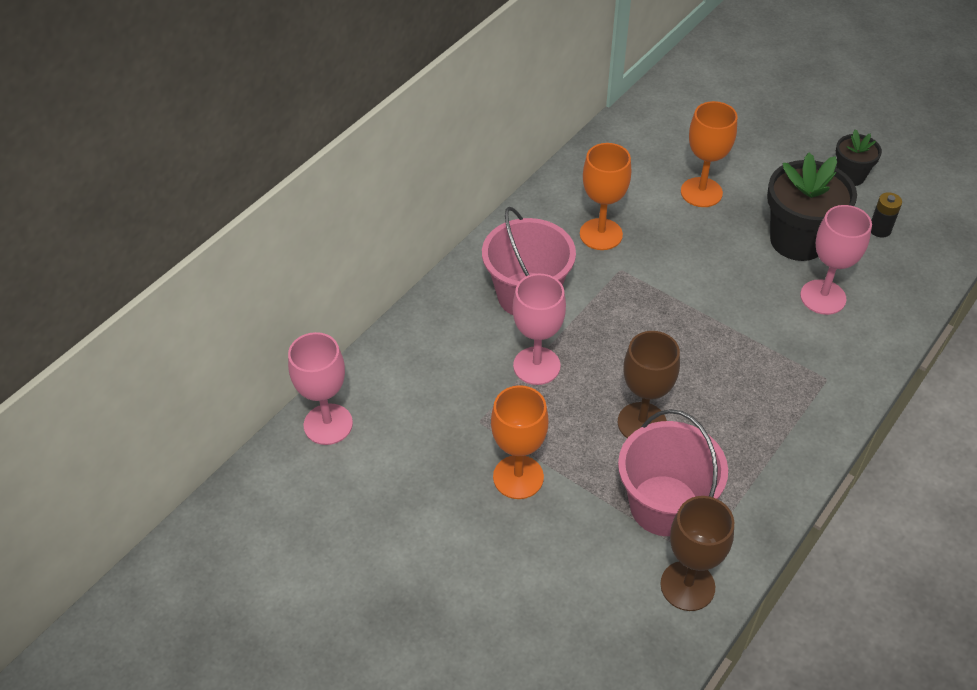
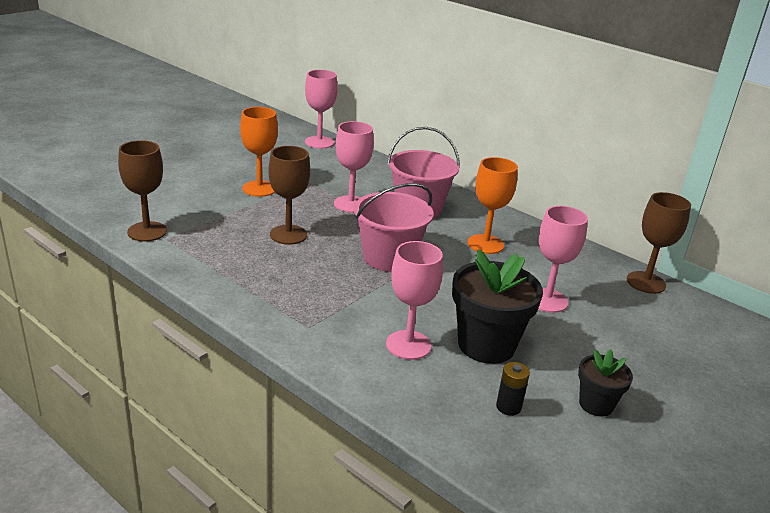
camera: 90 degrees right, 20 degrees down
pink bucket [618,409,728,536] -> pink bucket moved to [354,183,433,272]
orange goblet [681,101,737,207] -> pink goblet [538,206,588,313]
none -> brown goblet [626,192,691,294]

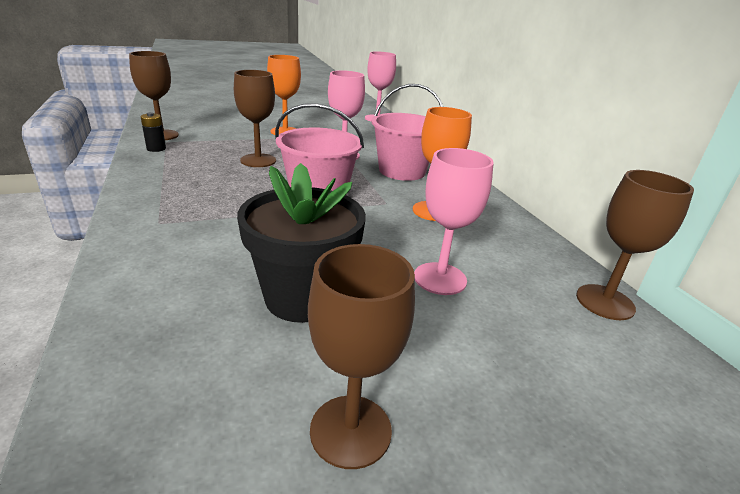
camera: 30 degrees right, 0 degrees up
pink goblet [386,241,443,360] -> none
black battery [496,362,530,416] -> black battery moved to [141,112,166,152]
black flower pot [578,349,633,417] -> brown goblet [308,244,415,469]

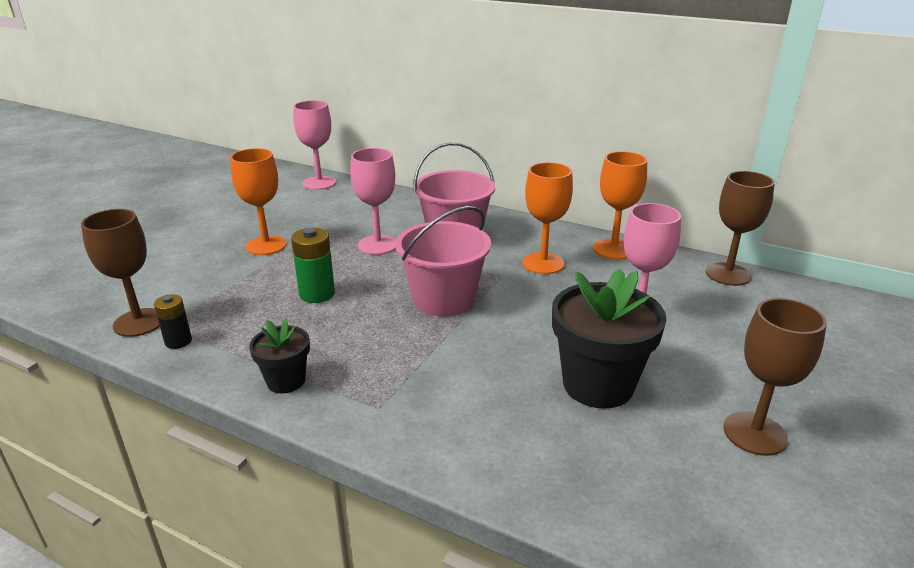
camera: 40 degrees left, 0 degrees up
brown goblet [234,70,276,167] -> green battery [291,228,335,303]
none -> black flower pot [249,319,310,393]
none -> orange goblet [593,151,647,259]

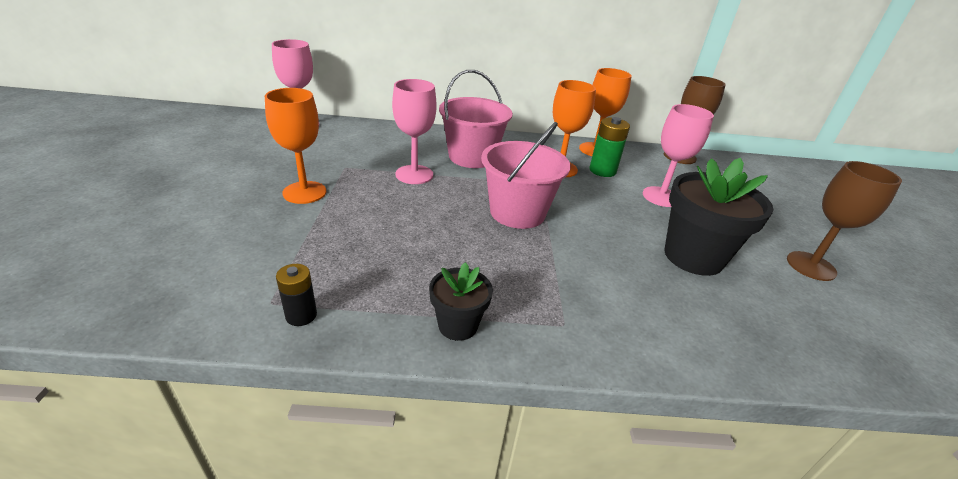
camera: 30 degrees left, 5 degrees up
brown goblet [81,209,160,337] -> none
green battery [291,228,335,303] -> green battery moved to [590,117,630,177]

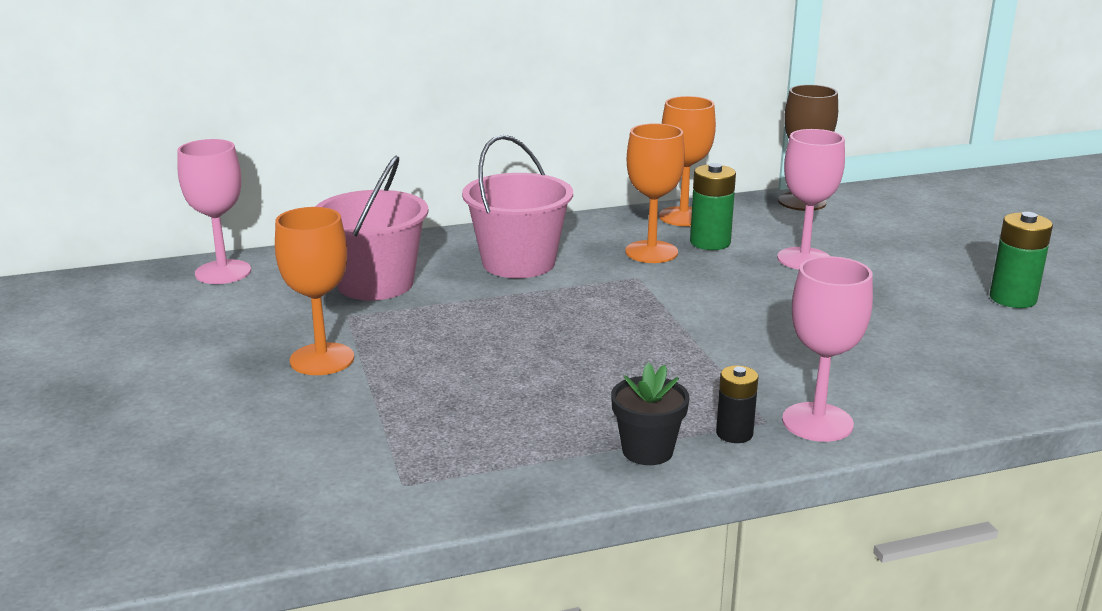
camera: 15 degrees left, 10 degrees down
black battery [276,264,317,326] -> black battery moved to [716,365,758,443]
pink goblet [392,79,437,184] -> pink goblet moved to [782,256,873,442]
pink bucket [481,122,570,229] -> pink bucket moved to [315,156,429,300]
black flower pot [664,158,773,276] -> none
brown goblet [787,161,902,281] -> green battery [990,212,1053,308]

